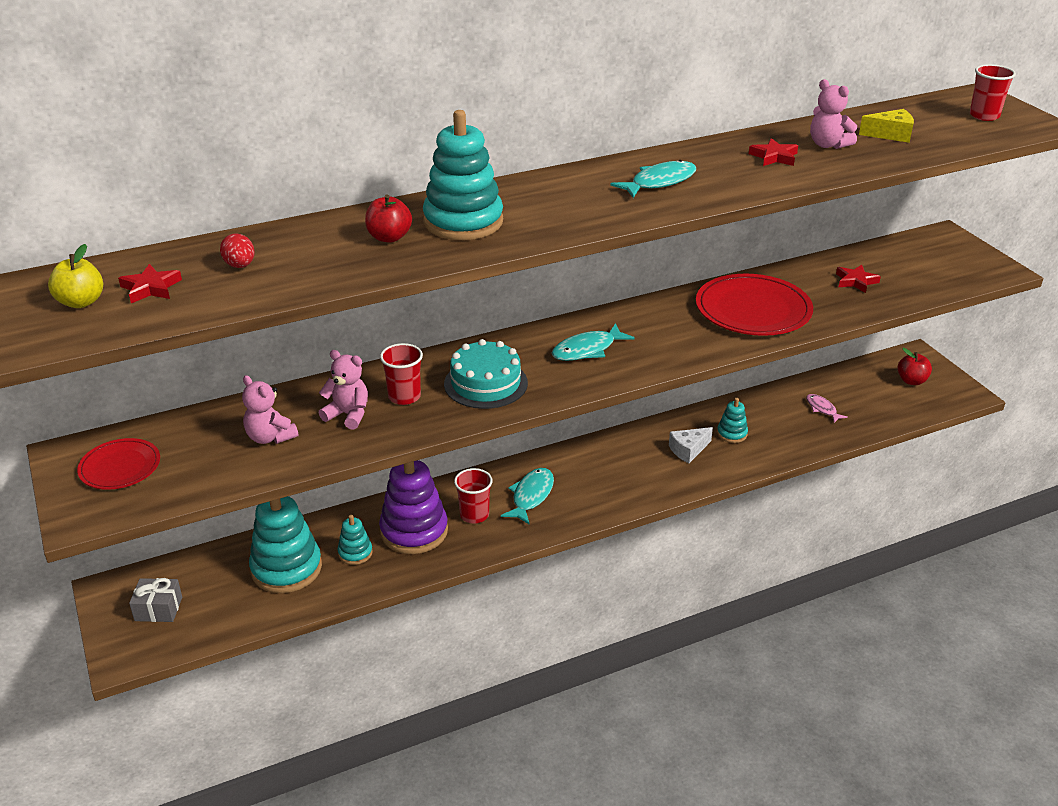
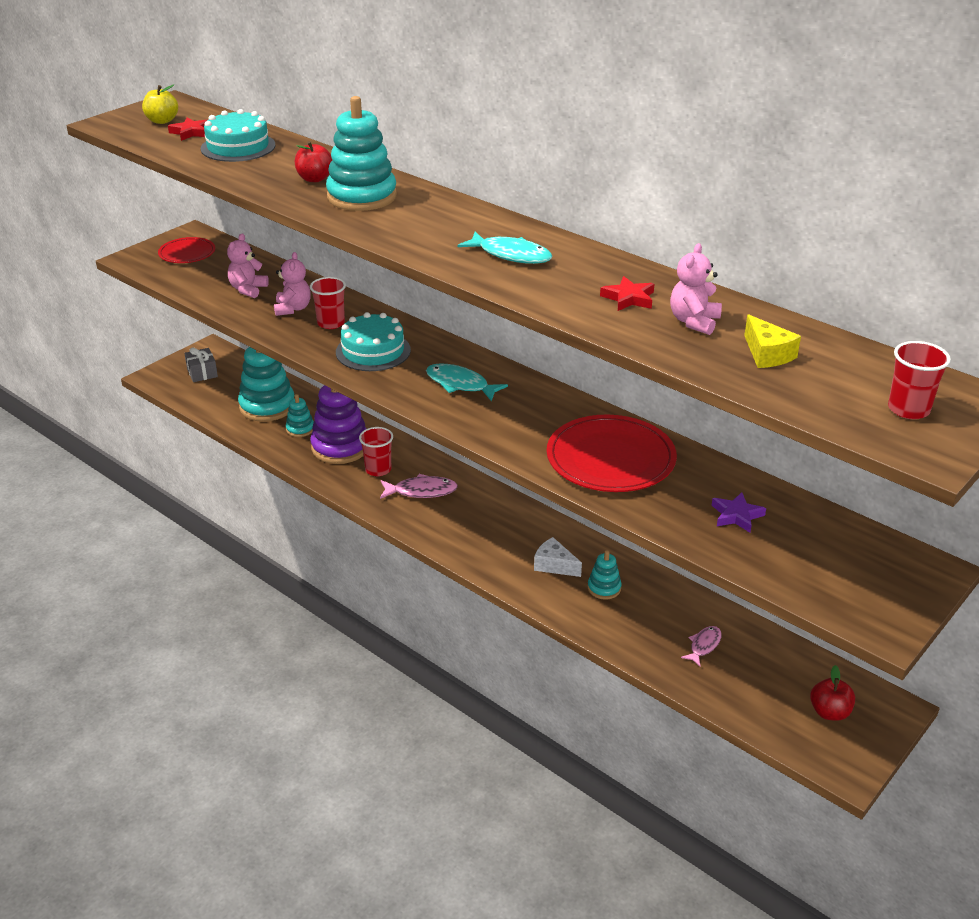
camera: 65 degrees right, 0 degrees up
red egg [220,233,255,268] -> turquoise cake [201,109,275,162]
turquoise fish [501,468,554,525] -> pink fish [380,474,458,499]
red star [836,265,881,293] -> purple star [711,492,766,532]

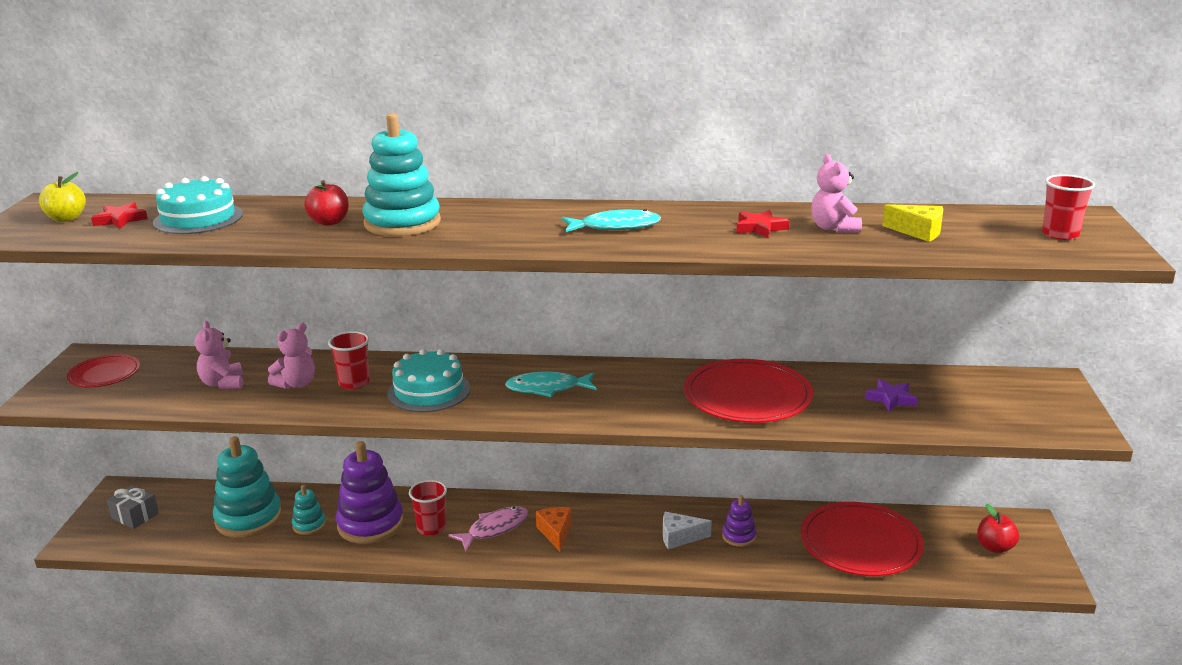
camera: 35 degrees left, 10 degrees down
pink teddy bear [274,252,311,316] -> pink teddy bear turned 75 degrees clockwise [268,323,315,389]
turquoise stacking toy [587,550,622,600] -> purple stacking toy [722,495,756,547]
pink fish [681,626,722,667] -> red plate [801,502,924,576]
none -> orange cheese [536,507,572,552]

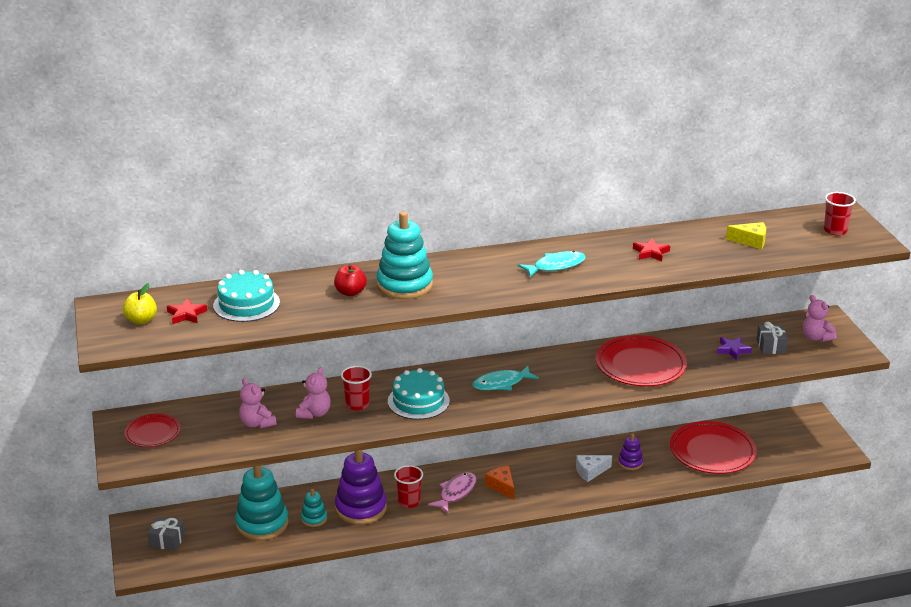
camera: 20 degrees left, 5 degrees up
pink teddy bear [811,154,862,233] -> pink teddy bear moved to [803,295,837,342]
red apple [977,504,1019,553] -> none
none -> grey gift [756,321,788,354]

